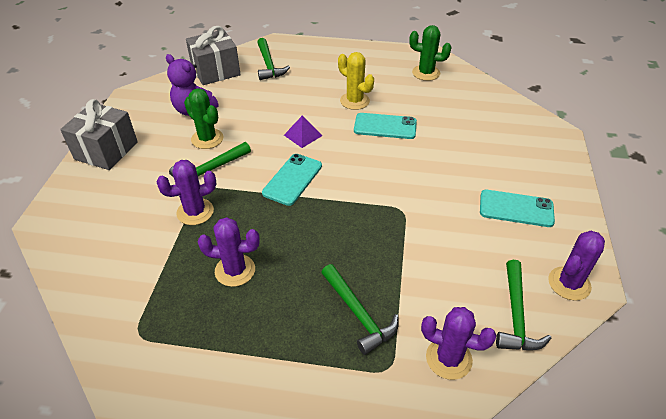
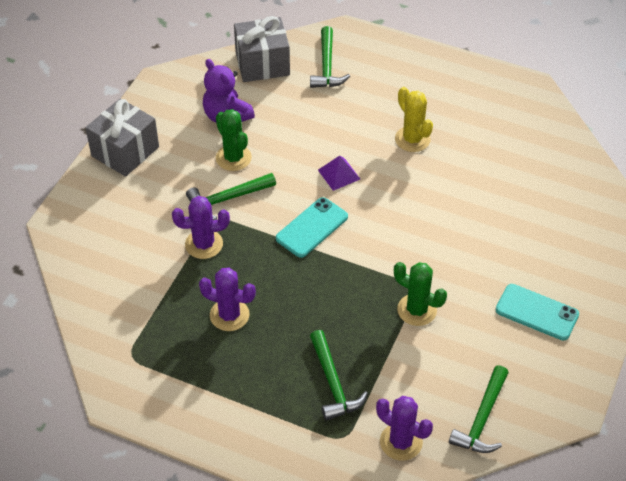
camera: 15 degrees right, 5 degrees up
turquoise phone [354,113,417,139] -> none
green cactus [409,25,452,81] -> green cactus moved to [394,262,447,326]
purple cactus [548,231,605,301] -> none

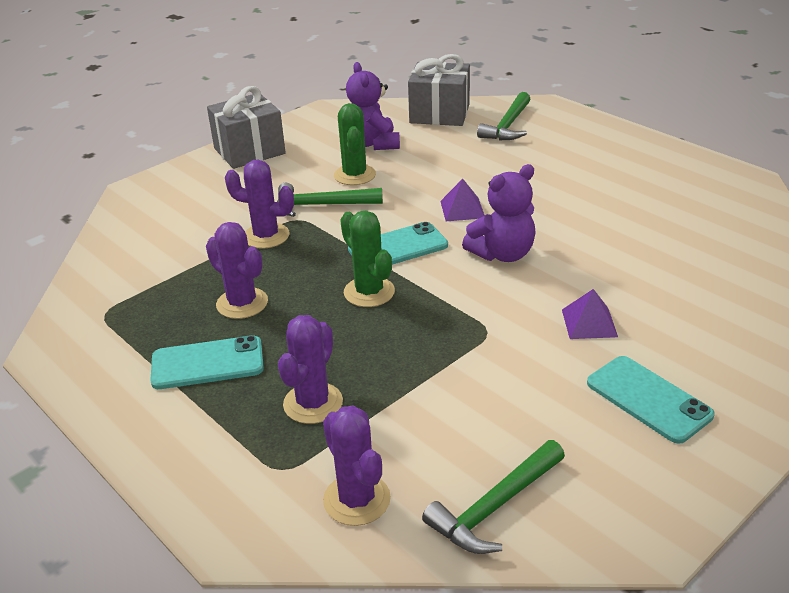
camera: 25 degrees right, 15 degrees down
green hammer [310,330,368,421] -> purple cactus [278,315,343,424]
green cactus [394,262,447,326] -> green cactus moved to [340,211,395,307]
yellow cactus [395,87,433,152] -> none
none -> turquoise phone [150,335,264,389]
none -> purple teddy bear [462,164,536,262]
none -> purple pyramid [562,289,618,339]

